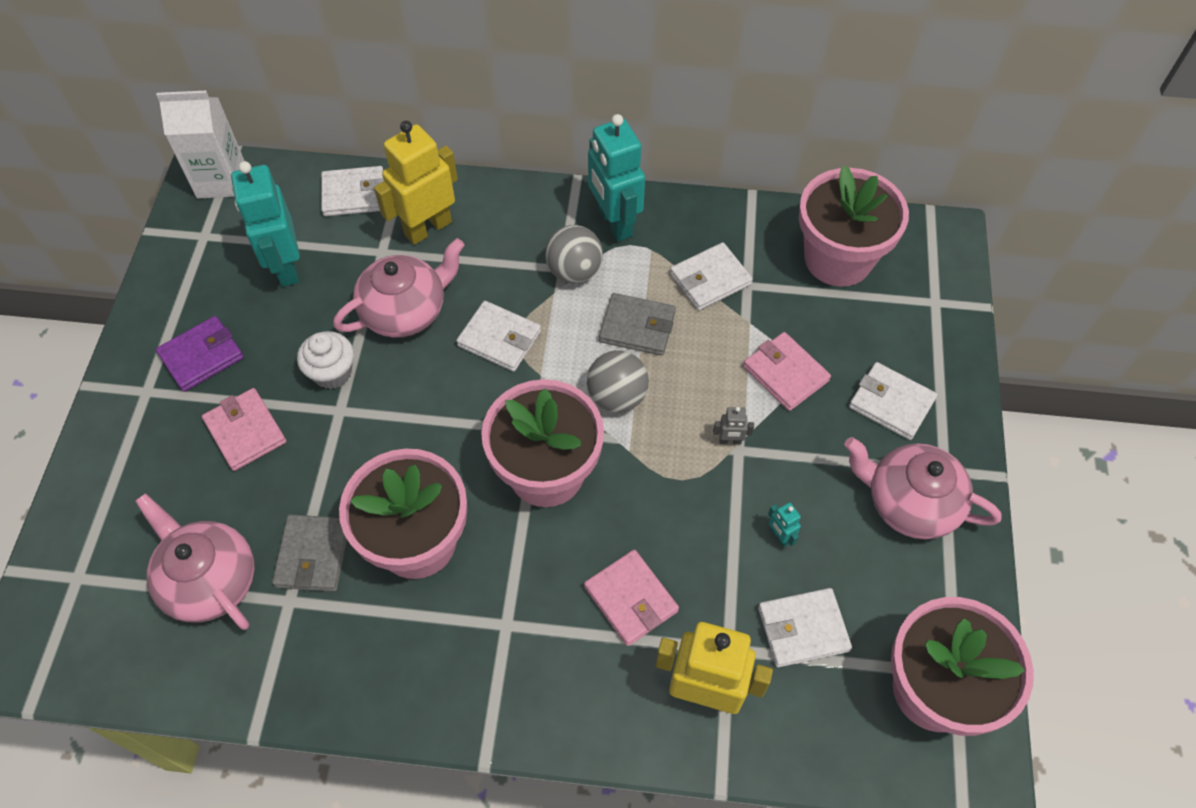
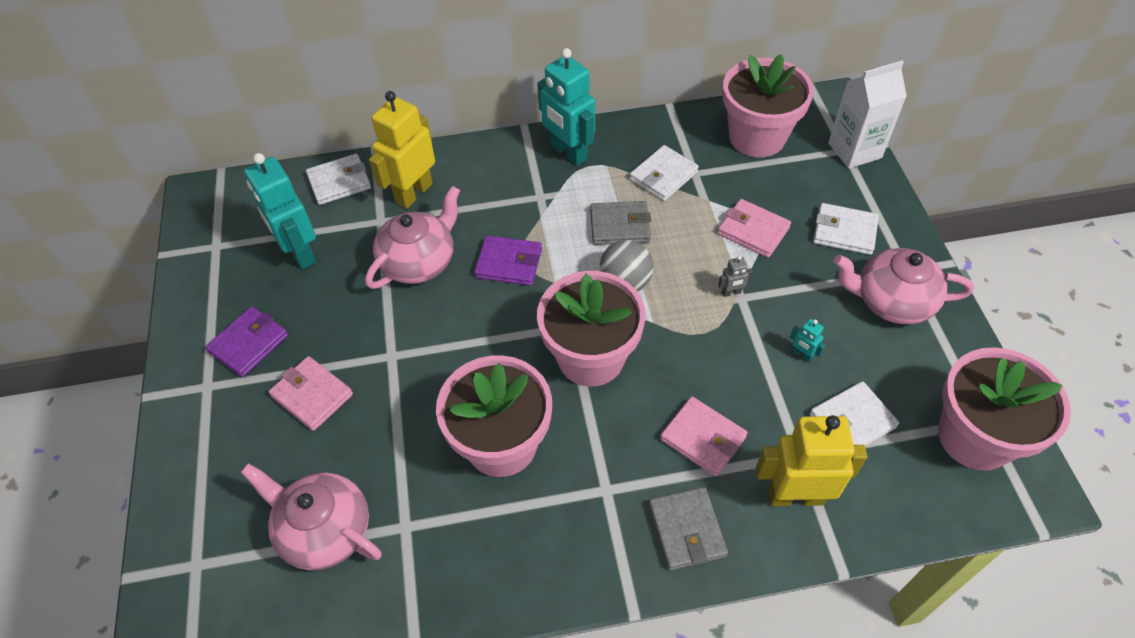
camera: 15 degrees left, 5 degrees down
white carton [156,91,245,199] -> white carton moved to [828,61,907,169]
grey wallet [272,515,347,592] -> grey wallet moved to [649,487,728,570]
white cupcake [297,331,354,389] -> none
white wallet [456,301,541,372] -> purple wallet [474,235,542,286]
grey ball [545,225,603,283] -> none

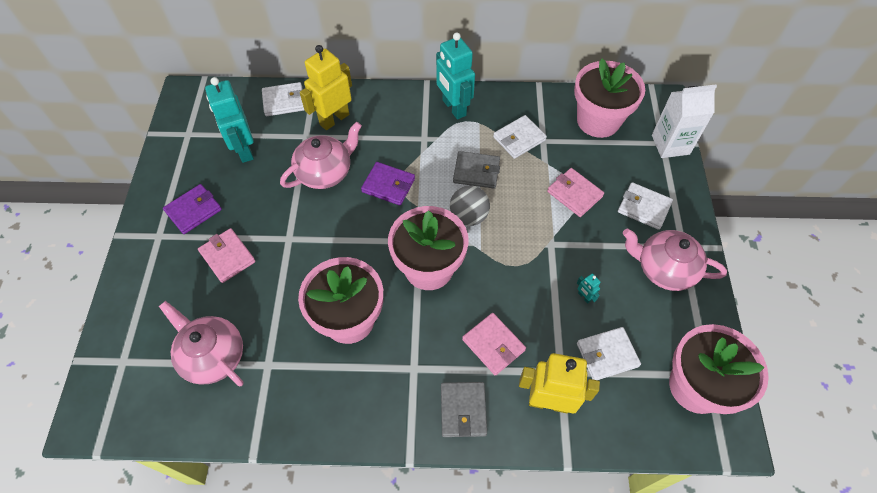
camera: 10 degrees right, 5 degrees up
grey robot [718,256,753,297] -> none

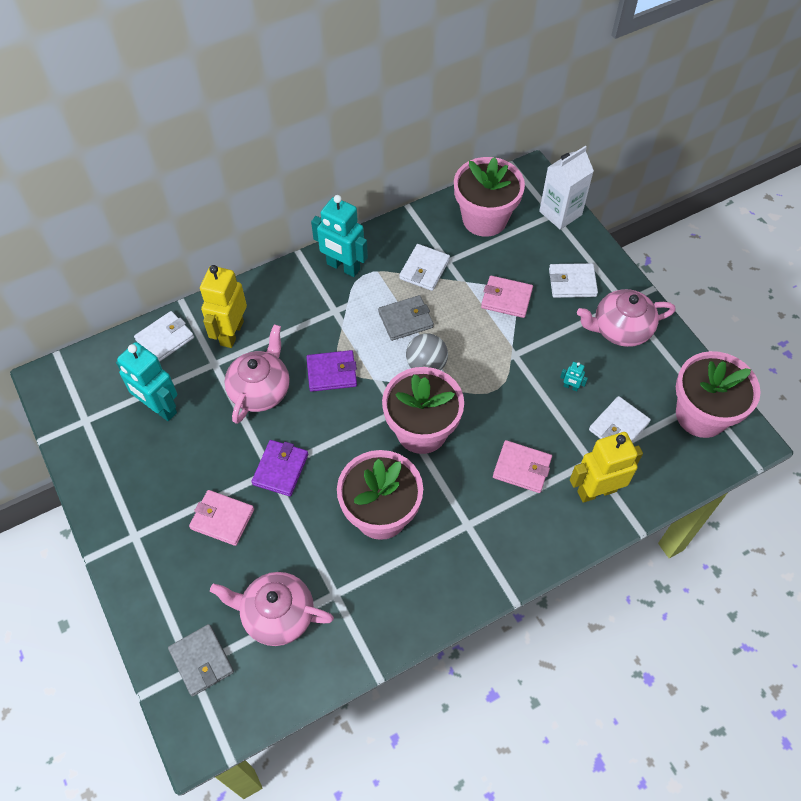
camera: 30 degrees left, 0 degrees up
purple wallet [163,184,222,234] -> purple wallet moved to [251,440,308,496]
grey wallet [441,382,487,437] -> grey wallet moved to [168,624,234,697]

